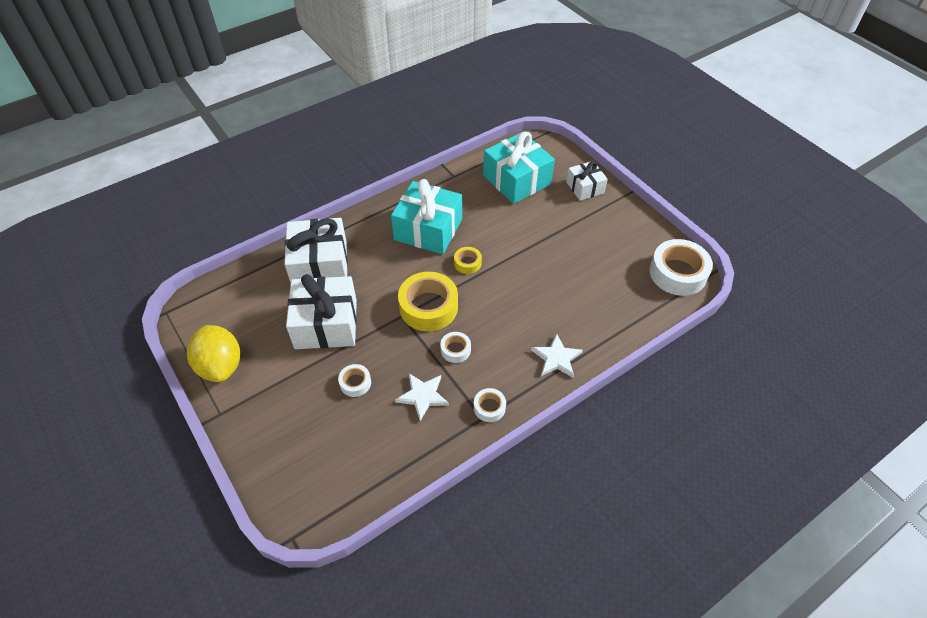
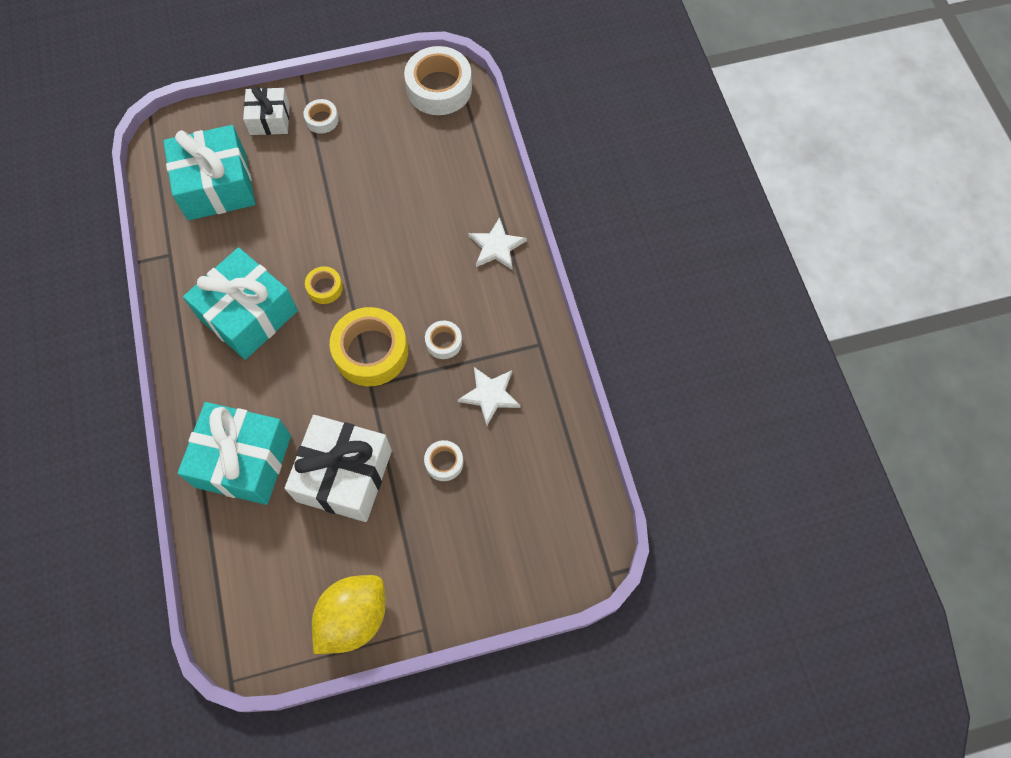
camera: 70 degrees left, 15 degrees up
yellow lemon [187,325,240,382] -> yellow lemon turned 45 degrees counterclockwise [312,575,386,654]
white gift [284,218,348,283] -> turquoise gift [178,402,291,505]
white tape [474,388,506,422] -> white tape moved to [303,99,339,134]

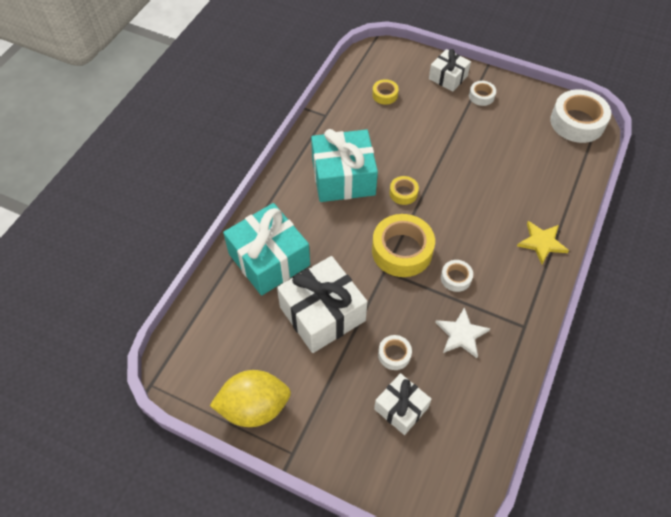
camera: 40 degrees right, 10 degrees down
turquoise gift [163,125,256,220] -> yellow tape [372,79,399,105]
white star [468,217,527,270] -> yellow star [517,221,569,264]
none -> white gift [374,373,432,435]

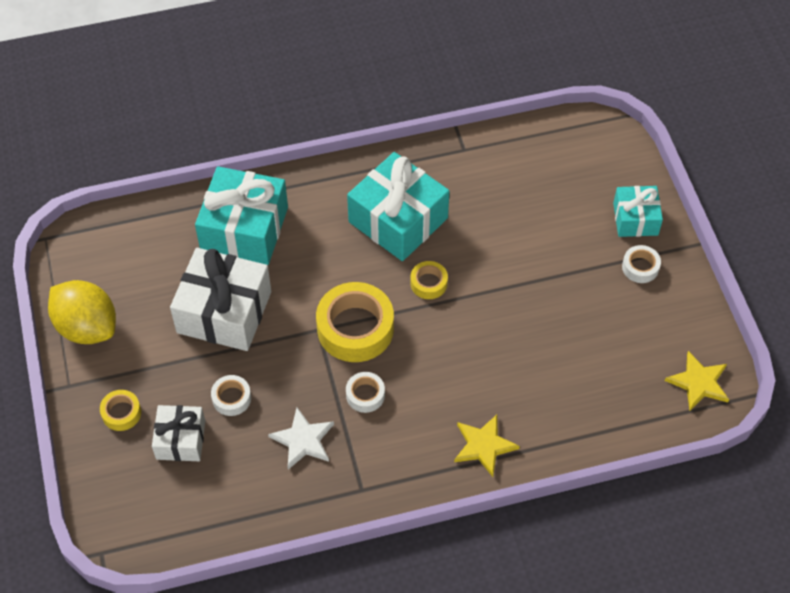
camera: 50 degrees right, 0 degrees up
yellow tape [372,79,399,105] -> yellow tape moved to [100,390,141,431]
white gift [429,49,471,92] -> turquoise gift [613,186,663,237]
white tape [550,89,611,143] -> yellow star [665,351,729,411]

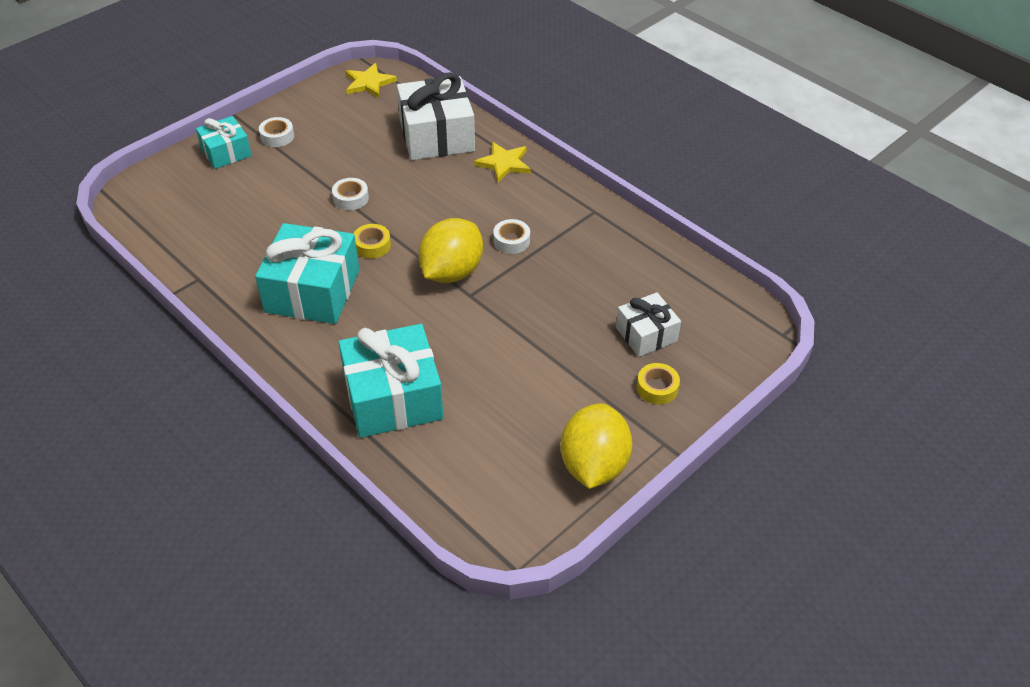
camera: 120 degrees left, 10 degrees down
white gift [170,248,271,351] -> white gift moved to [397,72,475,160]
white tape [211,375,251,416] -> white tape moved to [332,178,369,210]
white star [268,408,334,469] -> none
yellow tape [316,282,394,362] -> yellow lemon [419,218,483,283]

